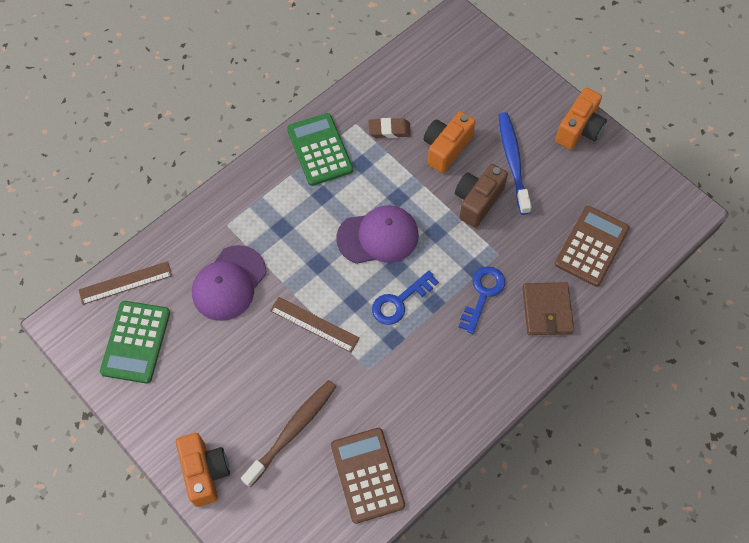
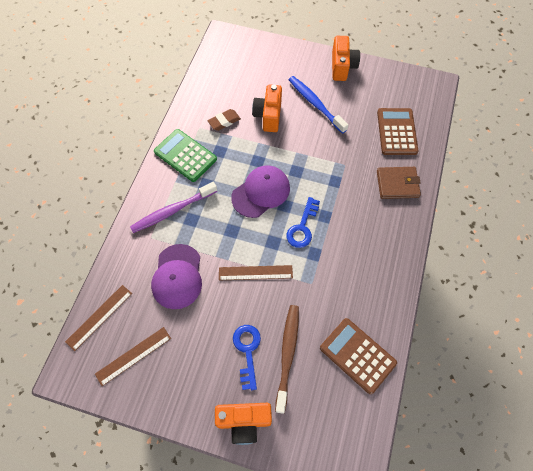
camera: 30 degrees left, 0 degrees up
green calculator [100,301,170,383] -> brown ruler [95,327,171,386]
orange camera [176,433,230,507] -> orange camera turned 135 degrees clockwise [215,403,272,445]
brown camera [455,164,508,228] -> none
blue key [459,266,505,334] -> blue key moved to [233,325,261,390]
brown wallet [522,282,574,335] -> brown wallet turned 60 degrees counterclockwise [377,167,421,199]
none -> purple toothbrush [130,182,217,233]

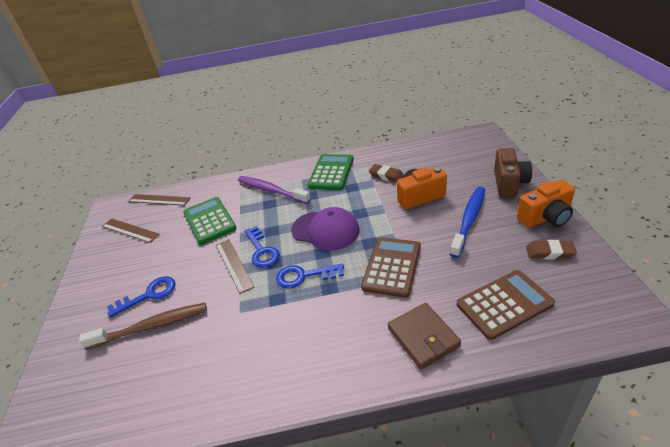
camera: 70 degrees right, 25 degrees down
purple cap [151,244,202,309] -> green calculator [183,197,237,245]
orange camera [215,403,272,445] -> none
brown calculator [320,318,397,394] -> brown calculator moved to [361,237,421,298]
none -> blue key [245,226,280,268]
none -> brown camera [494,148,532,197]
none -> brown eraser [526,240,577,259]

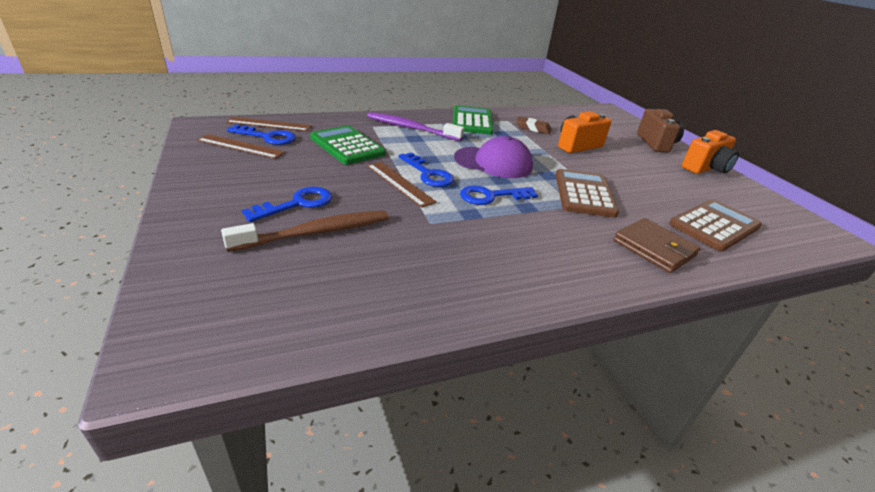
camera: 20 degrees left, 5 degrees down
blue toothbrush [450,187,485,258] -> none
brown eraser [526,240,577,259] -> none
none -> blue key [227,124,296,145]

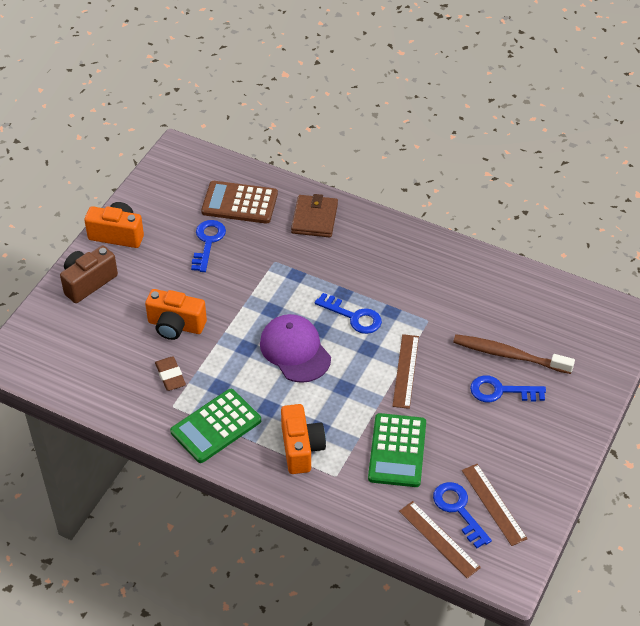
camera: 130 degrees left, 15 degrees up
purple toothbrush [367,112,464,141] -> orange camera [281,404,326,474]
blue key [399,152,454,187] -> blue key moved to [191,220,226,272]
brown calculator [556,169,619,218] -> none

